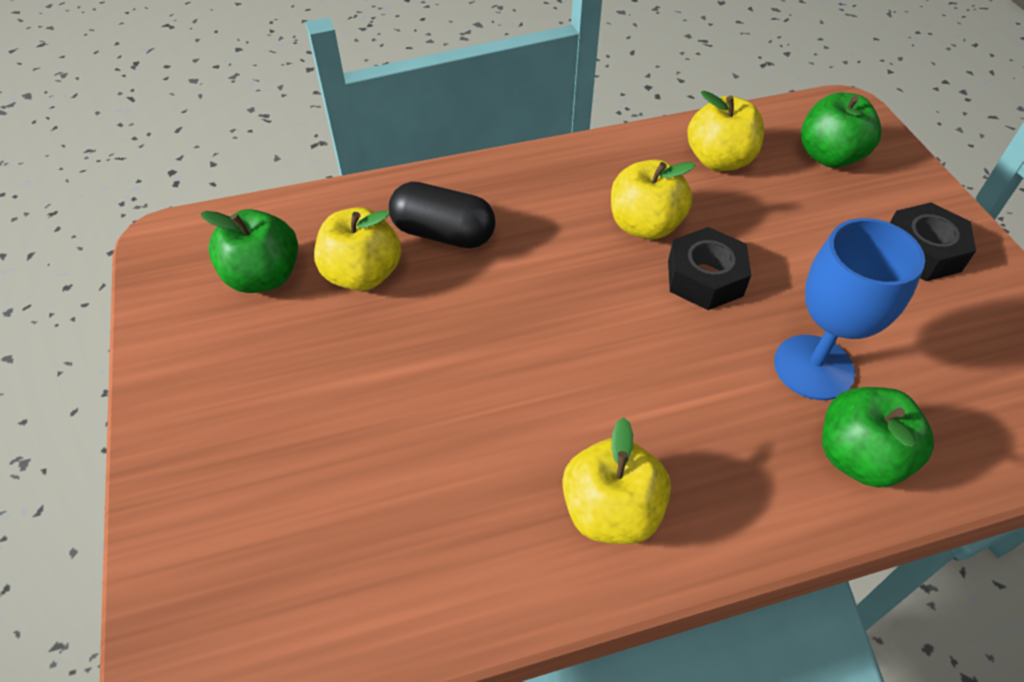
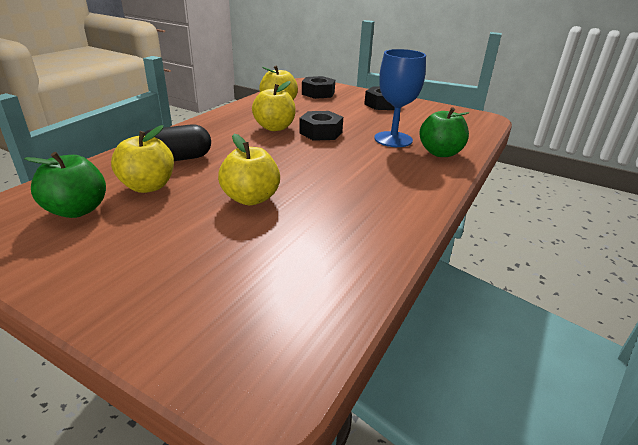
camera: 45 degrees left, 20 degrees down
yellow apple [562,417,671,544] -> yellow apple moved to [218,134,280,205]
green apple [801,92,881,168] -> black nut [302,76,335,99]

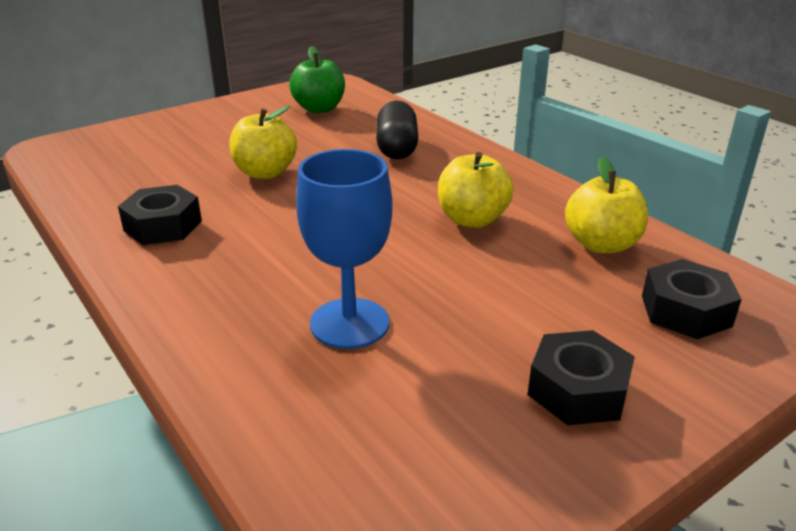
camera: 115 degrees right, 0 degrees up
yellow apple [111,125,174,193] -> none
black nut [299,111,343,141] -> black nut moved to [118,185,202,245]
green apple [419,107,469,157] -> none

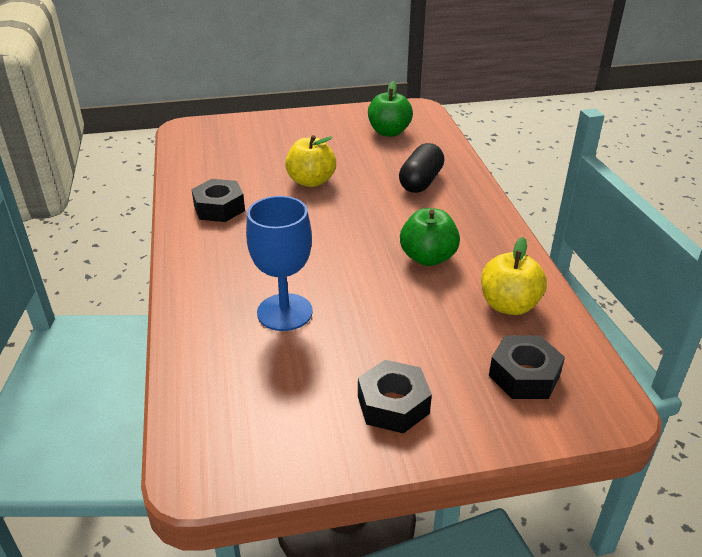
camera: 25 degrees right, 5 degrees up
yellow apple [438,152,514,228] -> green apple [400,208,460,266]

